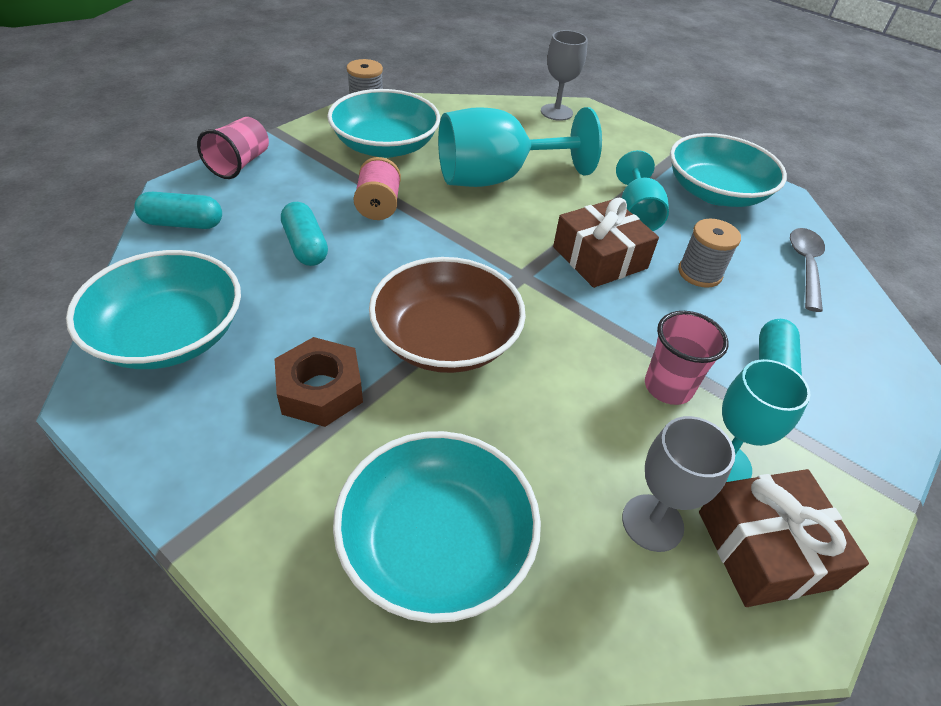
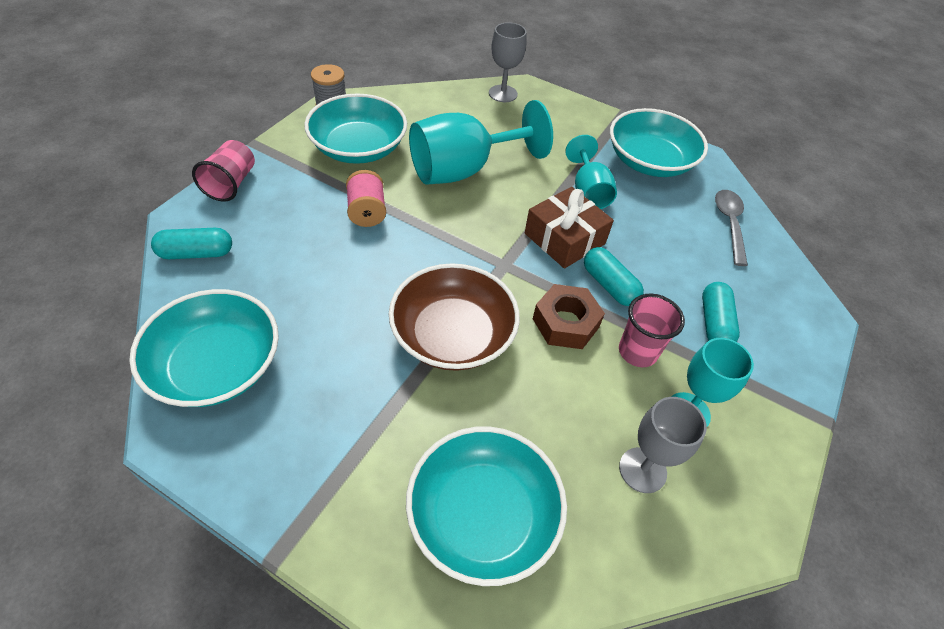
camera: 10 degrees left, 5 degrees up
brown nut [275,337,363,427] -> brown nut moved to [533,284,605,349]
turquoise capsule [281,202,328,266] -> turquoise capsule moved to [584,247,644,306]
grey spool [678,219,741,288] -> none
brown gift [699,469,869,607] -> none

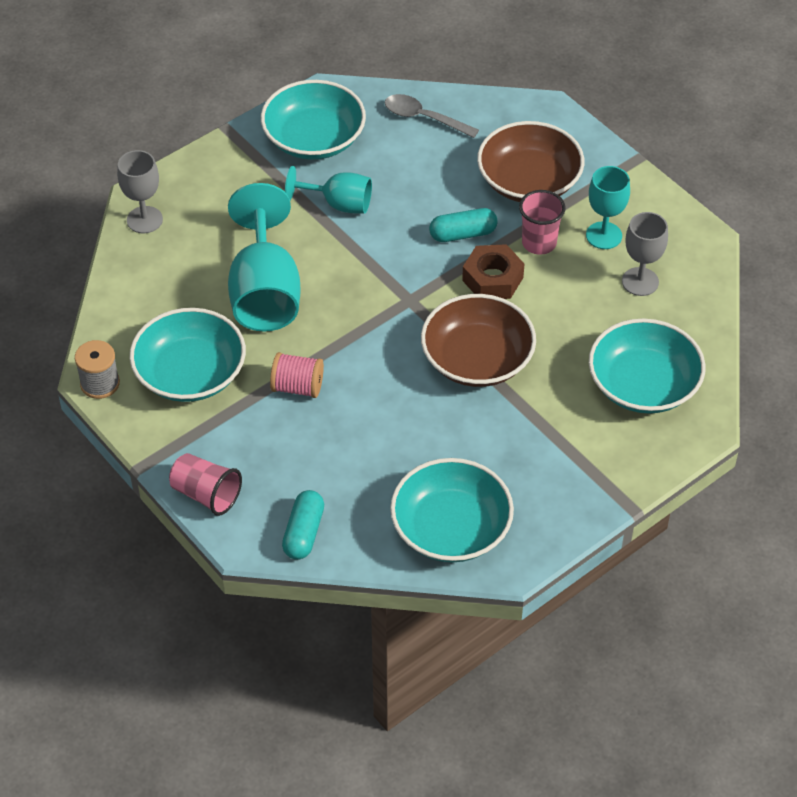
camera: 65 degrees left, 0 degrees up
brown gift [525,187,614,269] -> none
turquoise capsule [702,282,740,342] -> brown bowl [477,121,584,202]

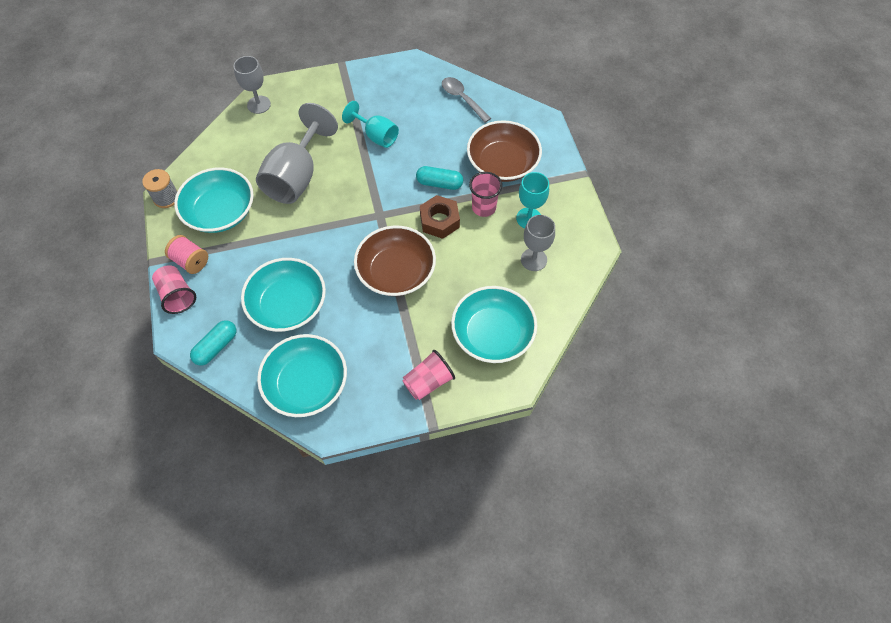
camera: 25 degrees right, 10 degrees up
turquoise goblet [228,183,301,331] -> grey goblet [256,103,338,204]
turquoise bowl [261,80,366,160] -> turquoise bowl moved to [241,258,326,332]
pink spool [270,352,324,398] -> pink spool moved to [165,235,208,274]
none -> pink cup [402,350,455,400]

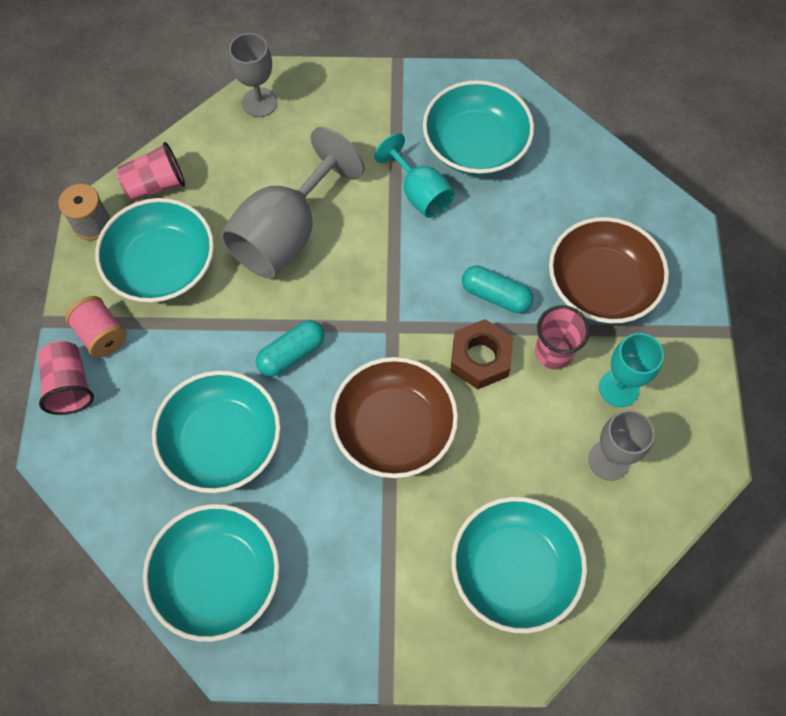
camera: 15 degrees right, 5 degrees up
turquoise capsule [190,320,236,366] -> turquoise capsule moved to [256,320,325,377]
pink cup [402,350,455,400] -> pink cup moved to [116,142,185,201]
grey spoon [442,77,491,123] -> none
none -> turquoise bowl [423,80,534,175]

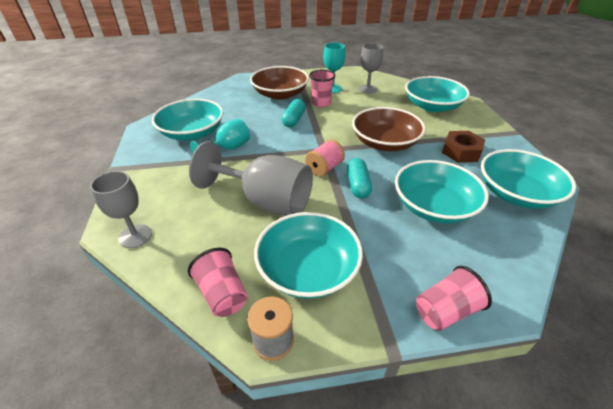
camera: 100 degrees left, 25 degrees down
pink spool [65,296,127,358] -> pink spool moved to [305,140,345,177]
turquoise capsule [256,320,325,377] -> turquoise capsule turned 45 degrees clockwise [347,158,372,198]
brown nut [450,319,513,389] -> brown nut moved to [442,131,485,163]

